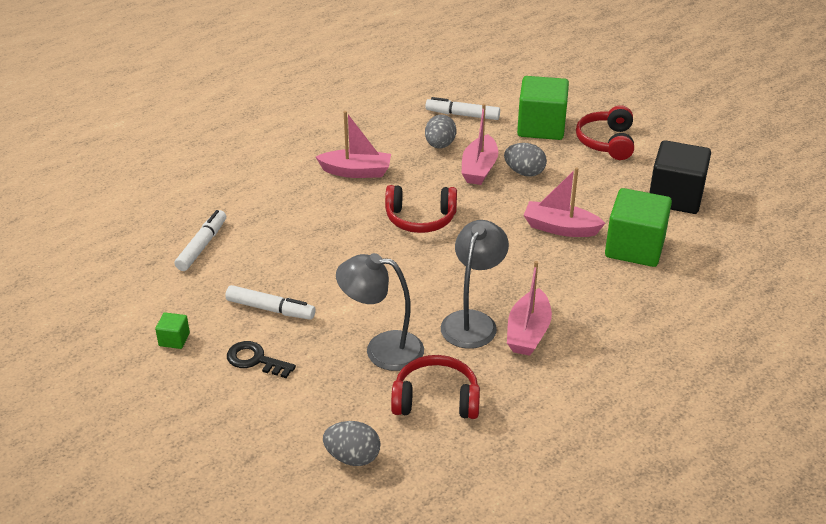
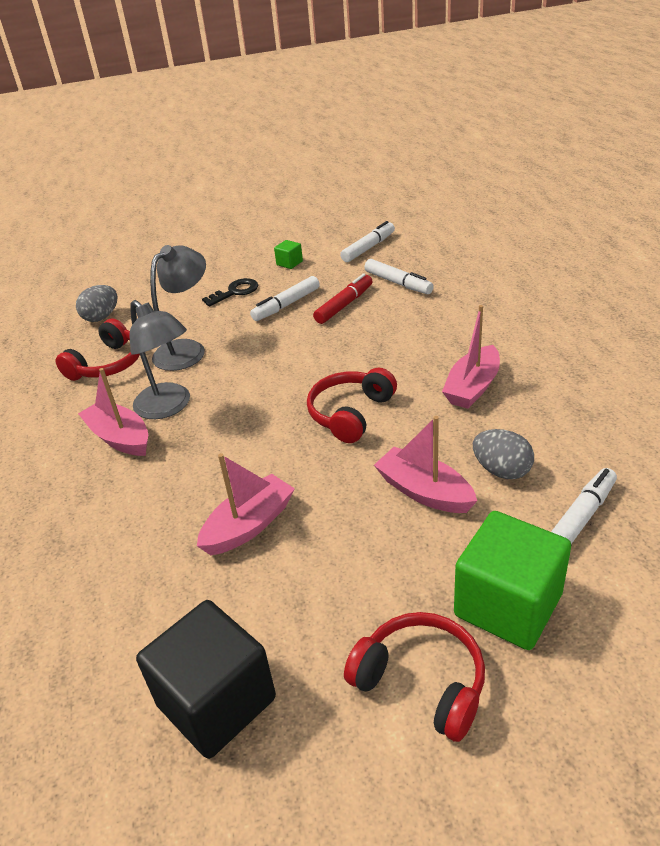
camera: 120 degrees right, 0 degrees up
grey egg [504,143,547,177] -> none
green cube [605,188,672,267] -> none
none -> red marker [313,273,372,324]
none -> white marker [340,221,395,262]

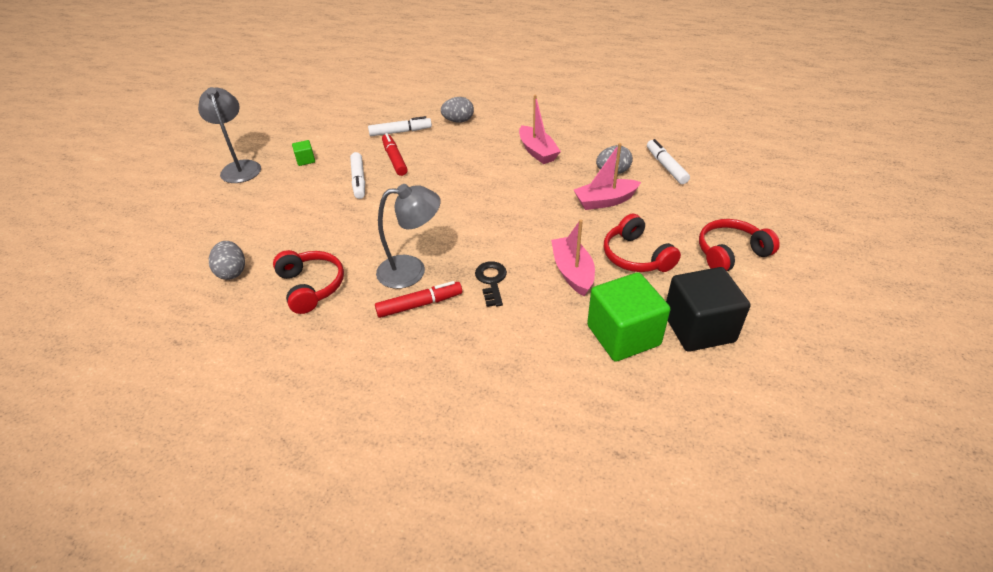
camera: 60 degrees left, 5 degrees up
pink boat [78,368,148,456] -> red marker [375,281,462,318]
grey lamp [150,245,206,371] -> grey lamp moved to [198,87,261,183]
black key [202,278,258,306] -> black key moved to [475,261,507,307]
red headphones [307,368,397,443] -> red headphones moved to [604,214,681,272]
white marker [340,221,395,262] -> none
green cube [454,511,571,650] -> green cube moved to [587,272,670,362]
none -> grey egg [441,97,474,123]

